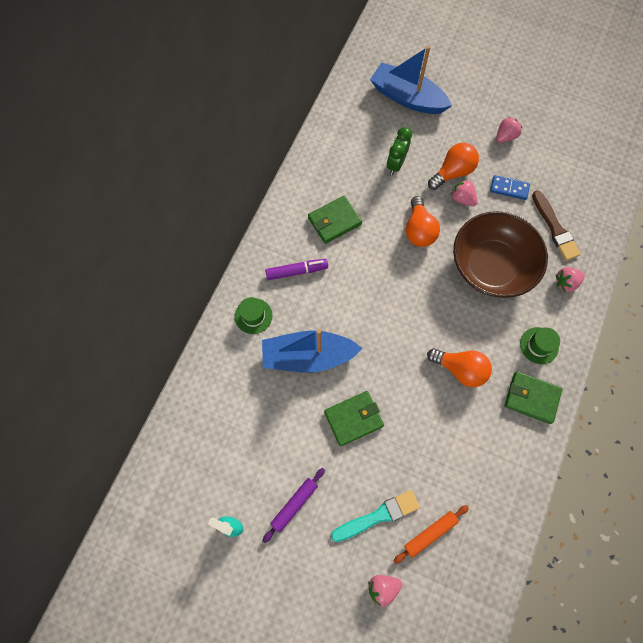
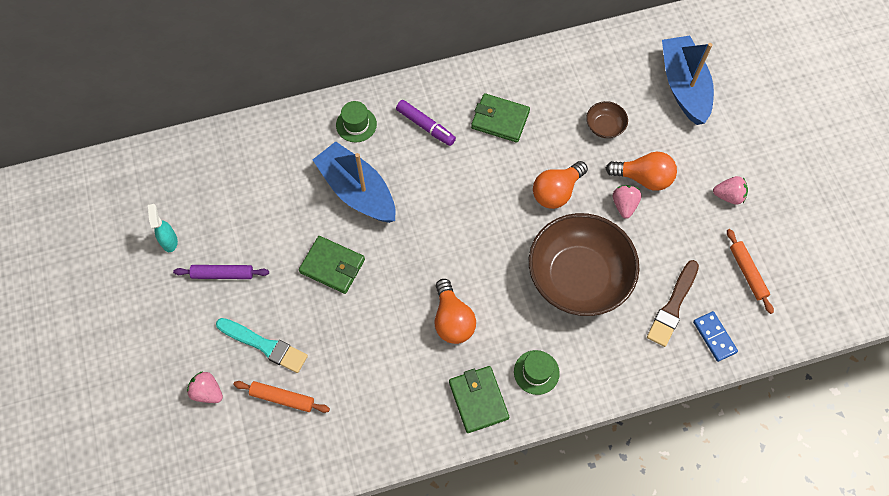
camera: 50 degrees right, 5 degrees down
green clock [387,127,412,175] -> brown bowl [586,101,628,138]
blue domino [490,175,530,200] -> blue domino moved to [693,311,738,362]
pink strawberry [556,267,585,292] -> none
none -> orange rolling pin [727,229,774,314]

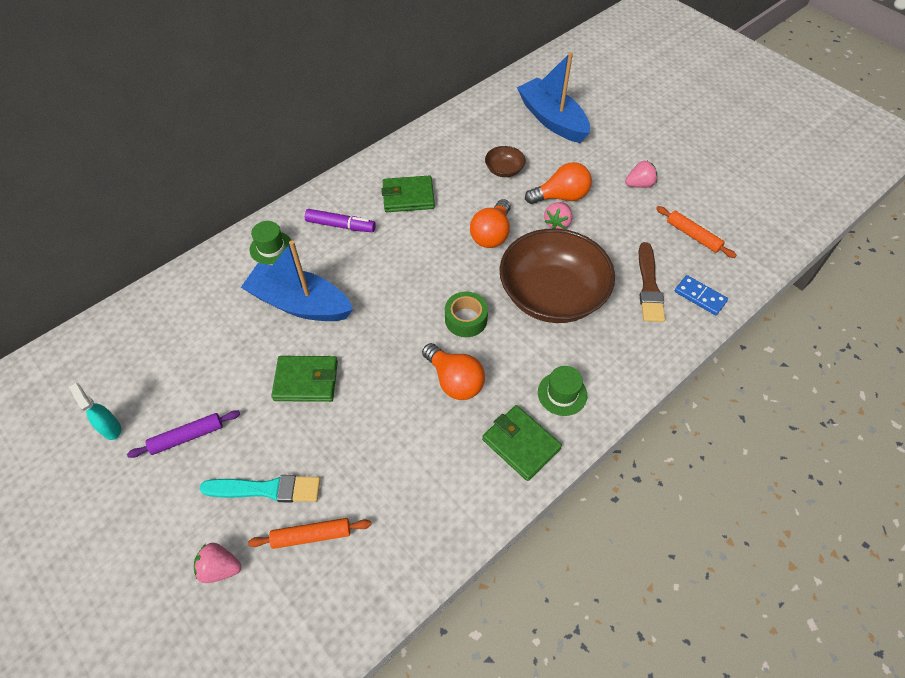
camera: 25 degrees left, 10 degrees down
pink strawberry [613,185,641,219] -> pink strawberry turned 135 degrees counterclockwise [544,202,572,229]
none -> green tape [445,292,488,337]

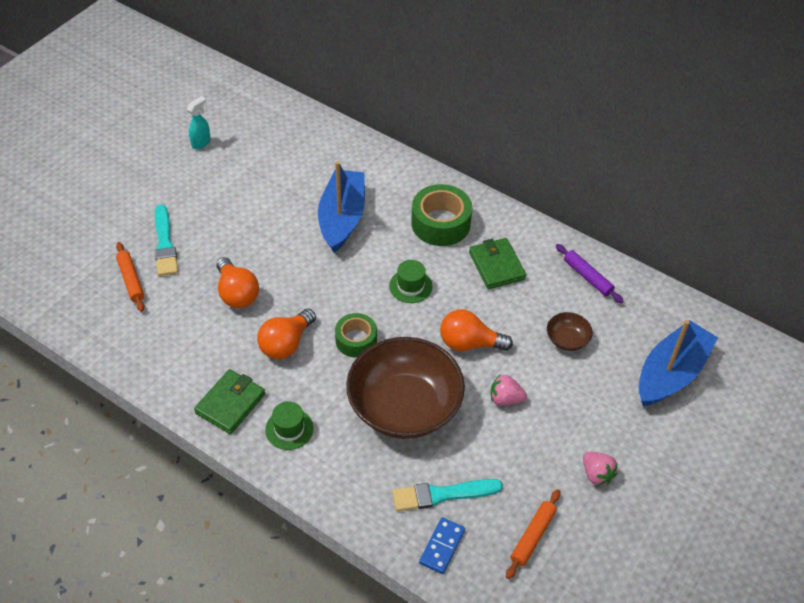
camera: 75 degrees right, 5 degrees down
purple rolling pin [127,410,240,458] -> purple rolling pin moved to [556,244,624,303]
pink strawberry [194,543,241,583] -> none
green hat [249,221,292,265] -> green hat moved to [389,260,433,303]
green wallet [271,356,338,402] -> none
purple marker [305,209,376,232] -> green tape [411,184,472,246]
orange light bulb [525,162,592,204] -> orange light bulb moved to [216,257,259,308]
brown brush [639,242,665,322] -> turquoise brush [392,479,503,511]

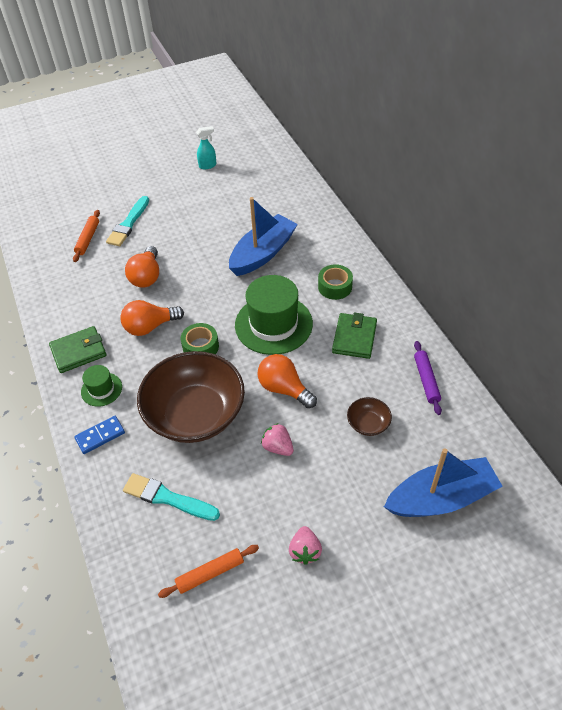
camera: 35 degrees right, 0 degrees up
green hat [389,260,433,303] -> green hat [235,275,313,355], size x2.02
green tape [411,184,472,246] -> green tape [318,264,353,300], size x0.64
blue domino [419,517,465,574] -> blue domino moved to [74,416,125,454]

